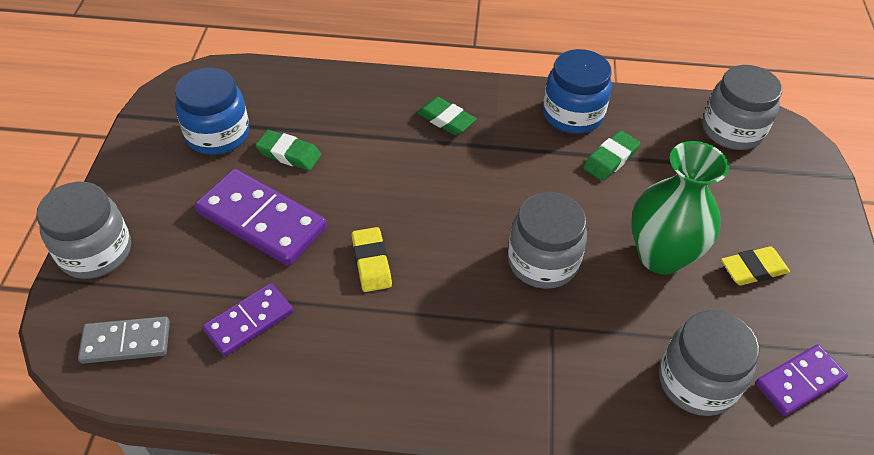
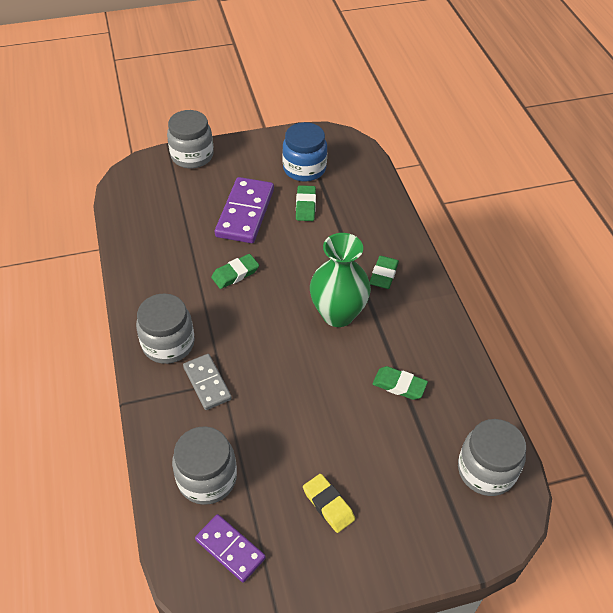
camera: 70 degrees right, 0 degrees up
grey domino [78,317,170,364] -> grey domino moved to [183,354,232,410]
purple domino [203,283,293,356] -> none
yellow eraser [352,227,392,292] -> green eraser [211,254,259,289]
grey jar [508,192,587,289] -> grey jar moved to [136,293,195,364]
blue jar [543,49,612,134] -> none
green vase [631,141,729,275] -> green vase moved to [310,233,371,327]

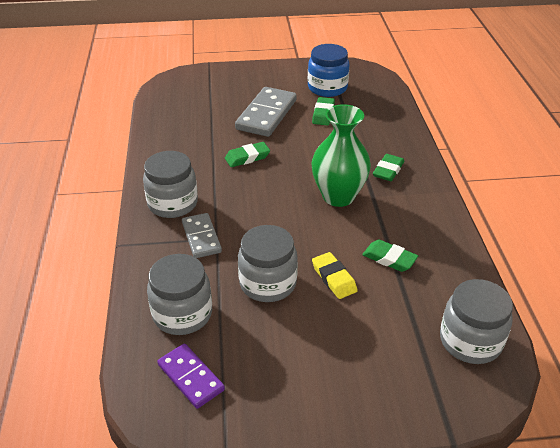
camera: 10 degrees right, 10 degrees down
grey jar [167,110,214,168] -> grey jar moved to [238,225,298,302]
purple domino [215,177,274,243] -> grey domino [235,87,297,137]
yellow eraser [303,474,355,533] -> yellow eraser moved to [312,252,358,299]

